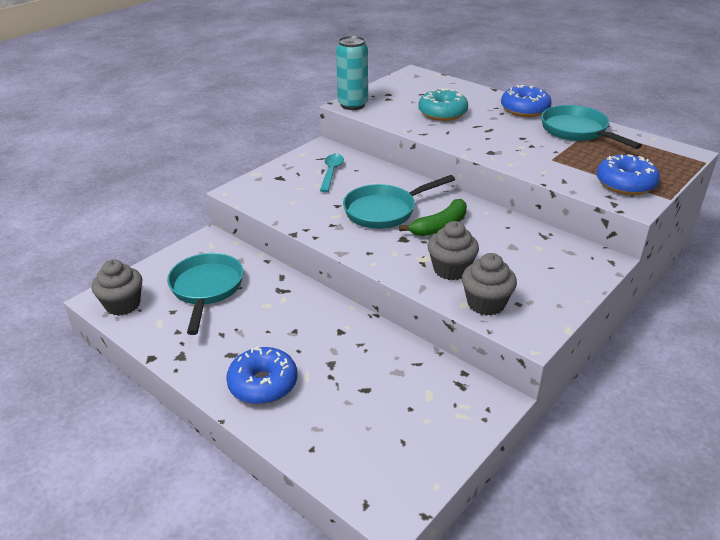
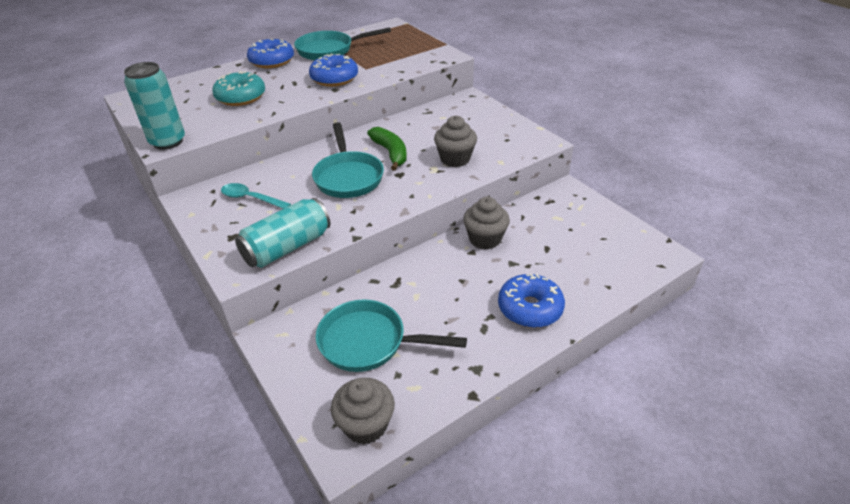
camera: 75 degrees left, 5 degrees up
grey cupcake [462,253,517,316] -> grey cupcake moved to [463,197,510,250]
blue donut [596,154,660,195] -> blue donut moved to [309,54,358,87]
none -> turquoise can [235,198,330,268]

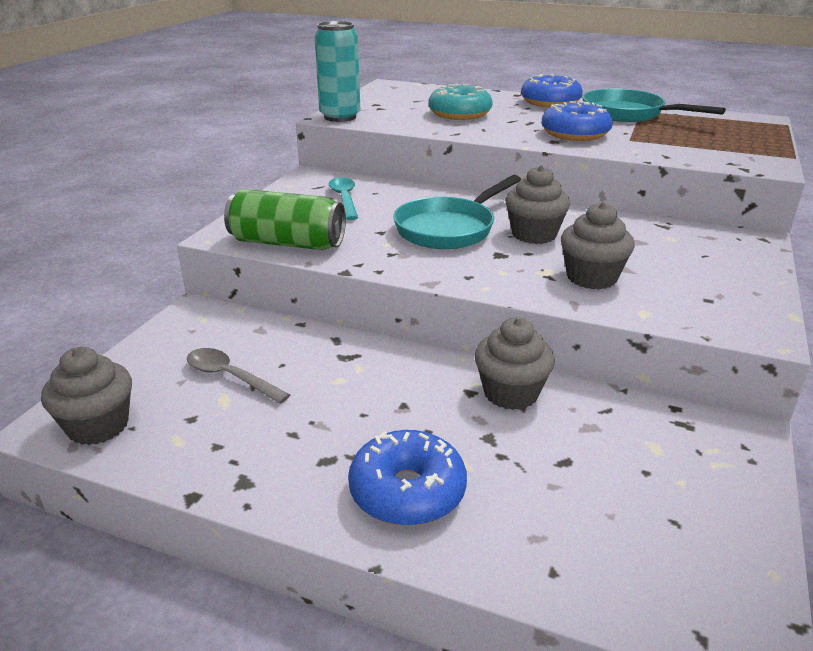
camera: 55 degrees right, 10 degrees down
turquoise can [235,198,330,268] -> green can [224,189,346,250]
turquoise pan [316,300,467,372] -> grey spoon [187,348,290,404]
green banana [367,127,407,171] -> grey cupcake [505,166,570,244]

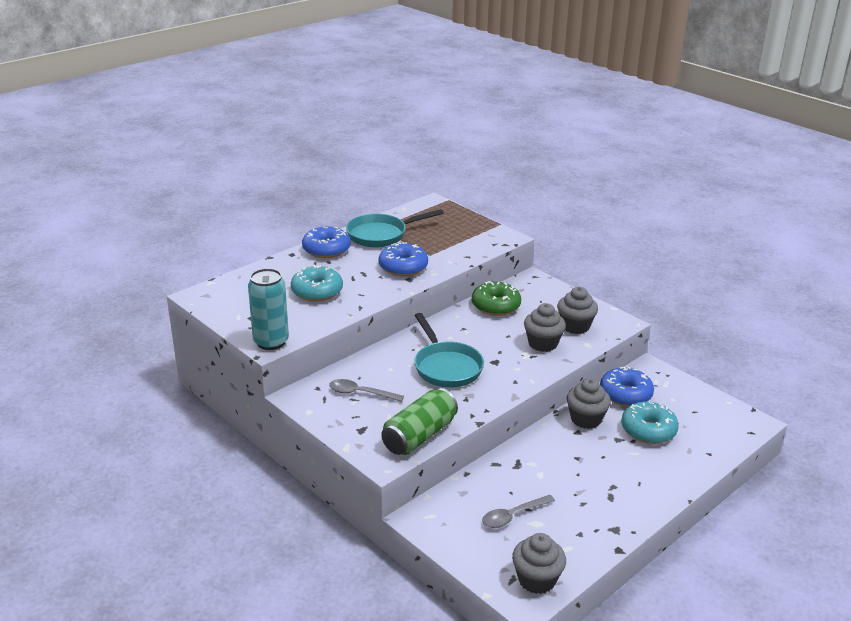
camera: 65 degrees left, 0 degrees up
turquoise spoon [329,177,358,220] -> grey spoon [329,379,404,402]
blue donut [348,430,467,526] -> blue donut moved to [600,367,654,407]
grey cupcake [505,166,570,244] -> grey cupcake moved to [557,287,598,334]
none -> green donut [472,281,521,316]
none -> turquoise donut [621,402,679,444]

